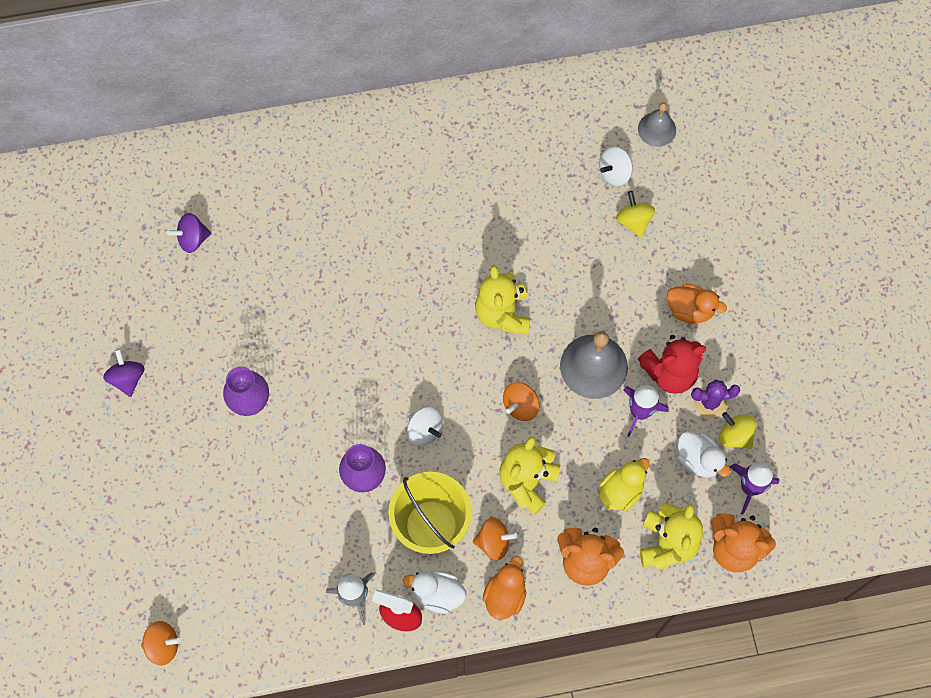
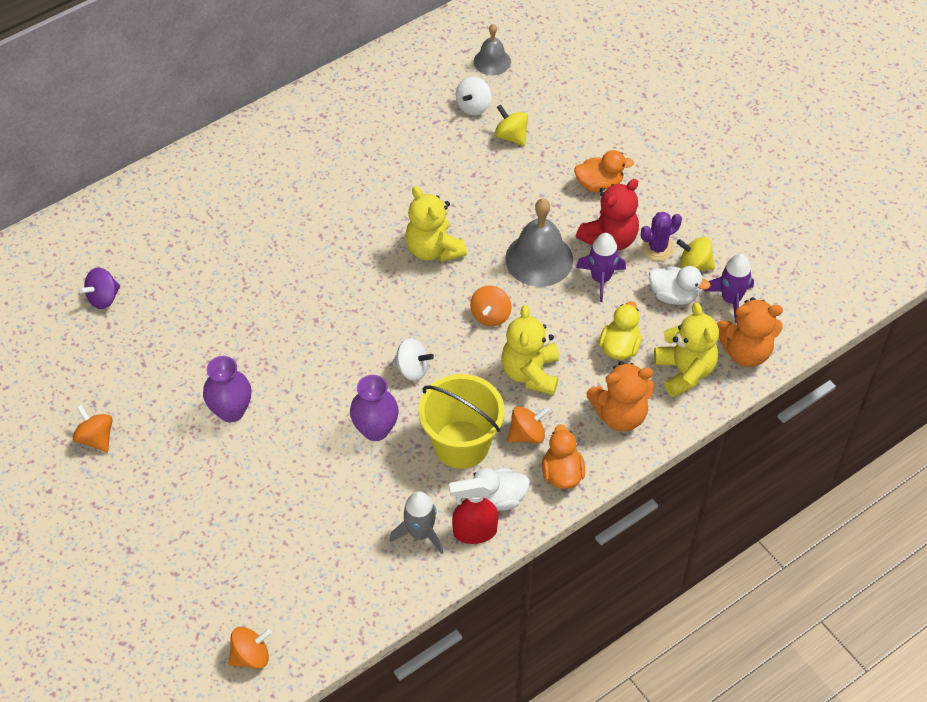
camera: 25 degrees left, 15 degrees down
purple spinning top [103,349,144,397] -> orange spinning top [73,405,113,452]

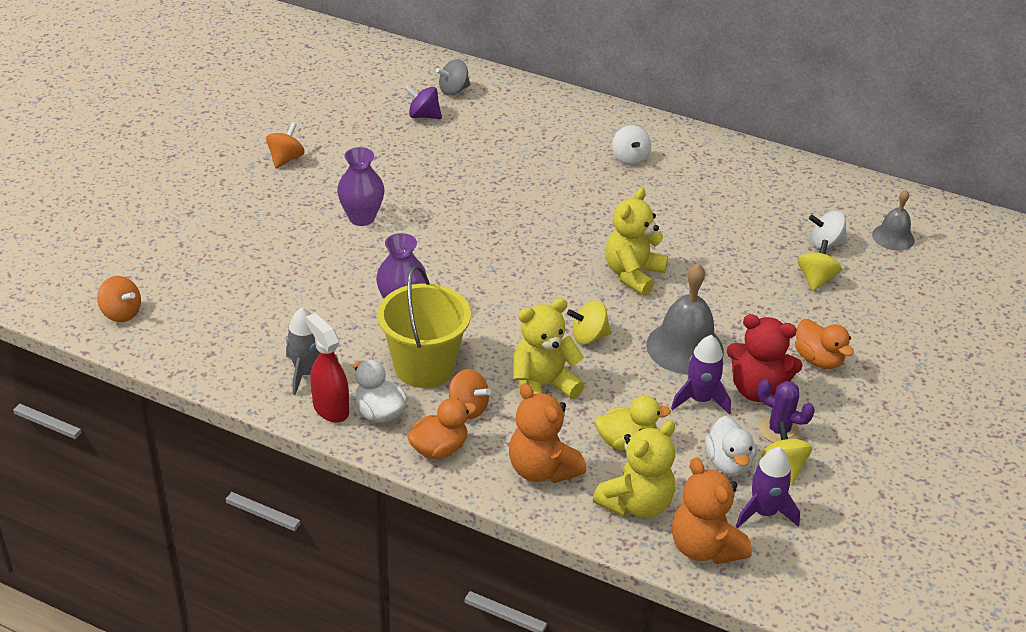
camera: 60 degrees right, 15 degrees down
white spinning top [392,338,434,381] -> white spinning top moved to [612,125,651,166]
orange spinning top [470,285,512,326] -> yellow spinning top [567,301,612,344]
none -> grey spinning top [436,59,470,96]

